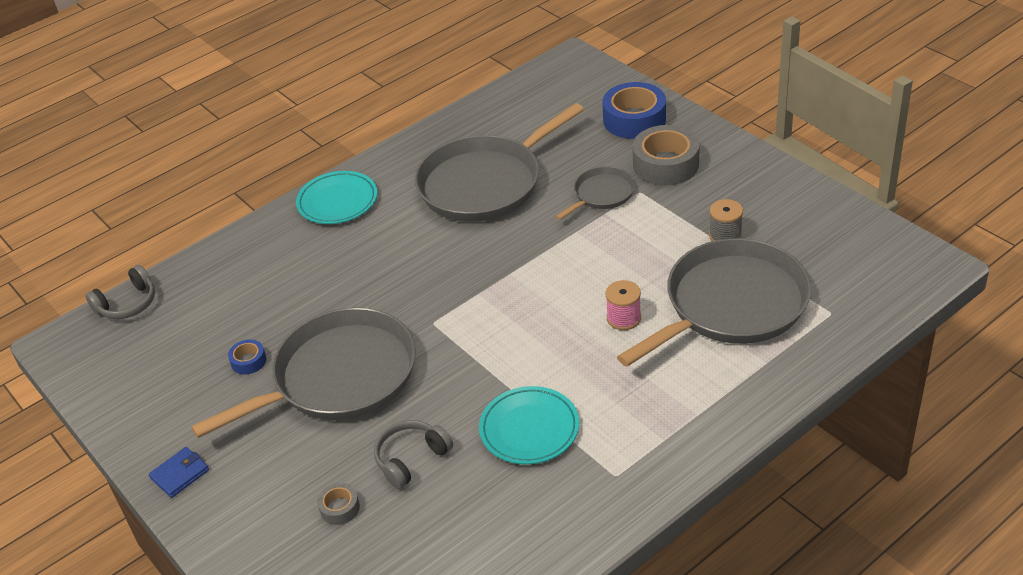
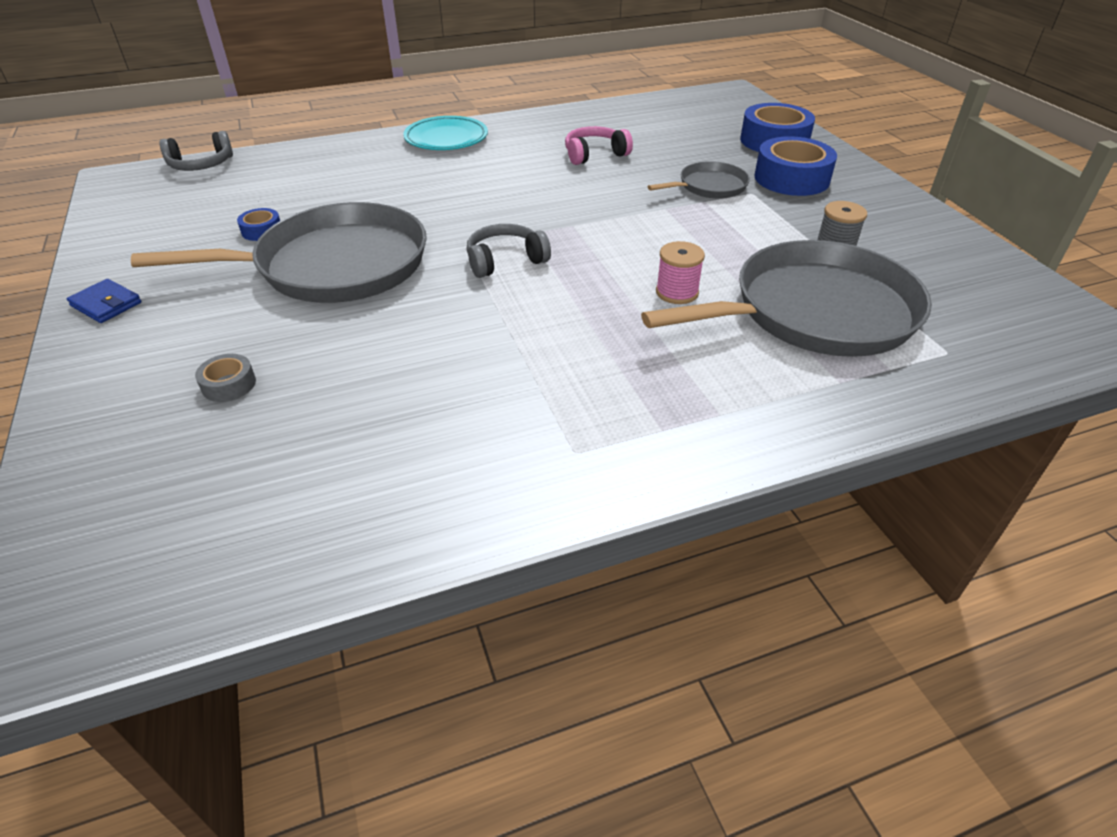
camera: 15 degrees right, 0 degrees up
blue wallet [149,447,209,498] -> blue wallet turned 60 degrees clockwise [67,279,142,323]
grey headphones [374,420,453,489] -> grey headphones moved to [466,224,551,278]
grey pan [415,103,584,222] -> pink headphones [565,126,633,165]
turquoise plate [479,386,579,464] -> none
grey tape [632,125,700,185] -> blue tape [754,136,837,196]

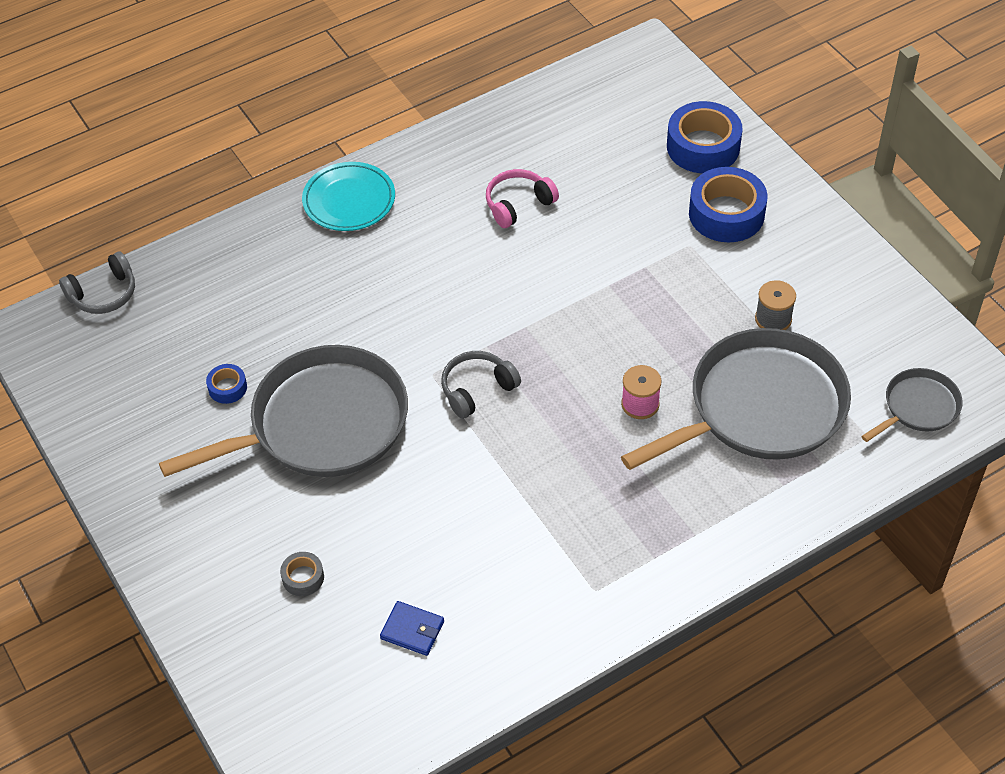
camera: 10 degrees left, 10 degrees up
blue wallet [67,279,142,323] -> blue wallet moved to [380,601,444,656]
grey pan [648,161,750,198] -> grey pan moved to [861,368,963,442]

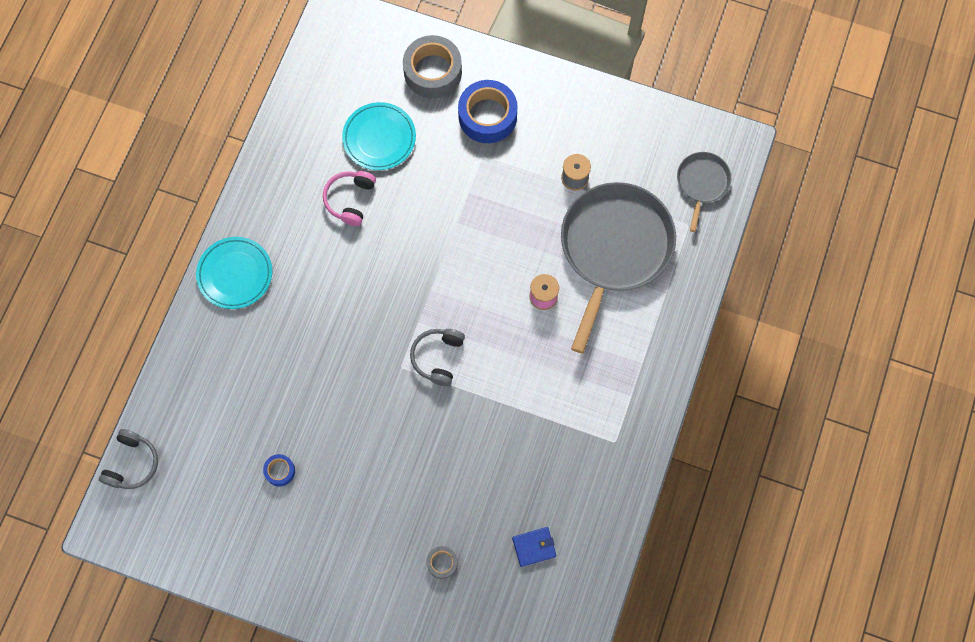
camera: 40 degrees left, 20 degrees up
grey pan [159,345,408,477] -> none
blue tape [667,101,743,173] -> grey tape [403,35,462,98]
none -> turquoise plate [342,102,416,170]

